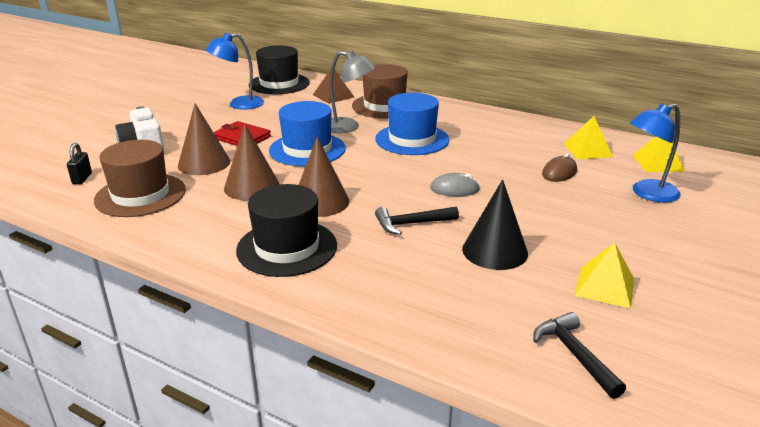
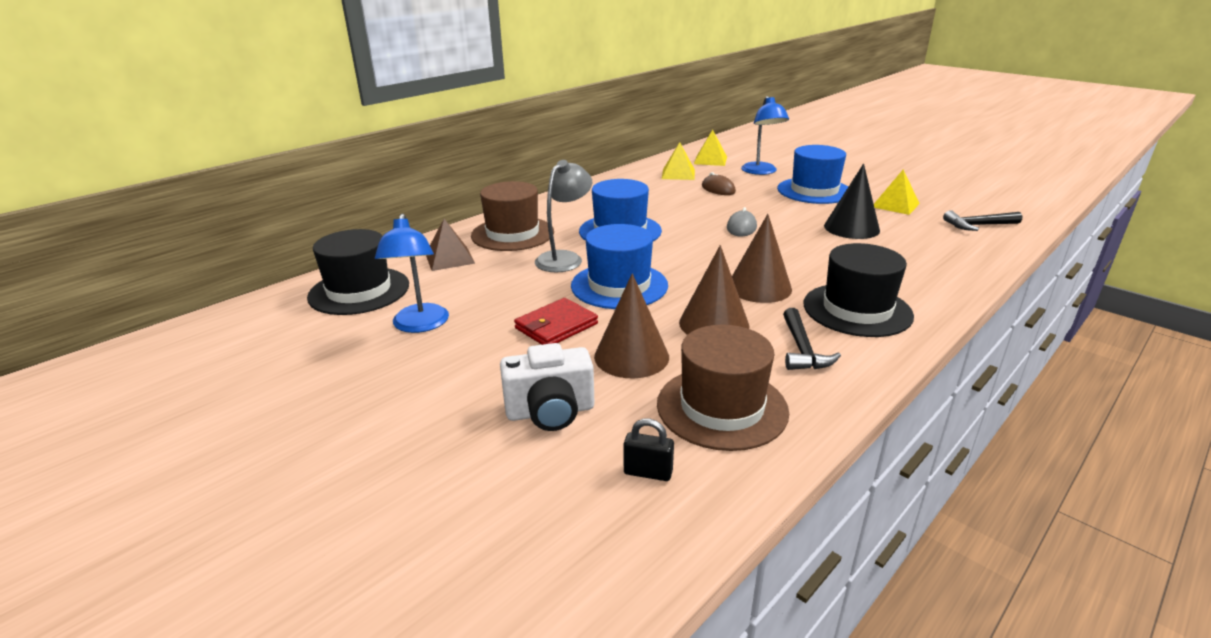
camera: 75 degrees left, 0 degrees up
black hammer [375,206,459,235] -> black hammer moved to [783,308,841,370]
none -> blue hat [777,145,848,204]

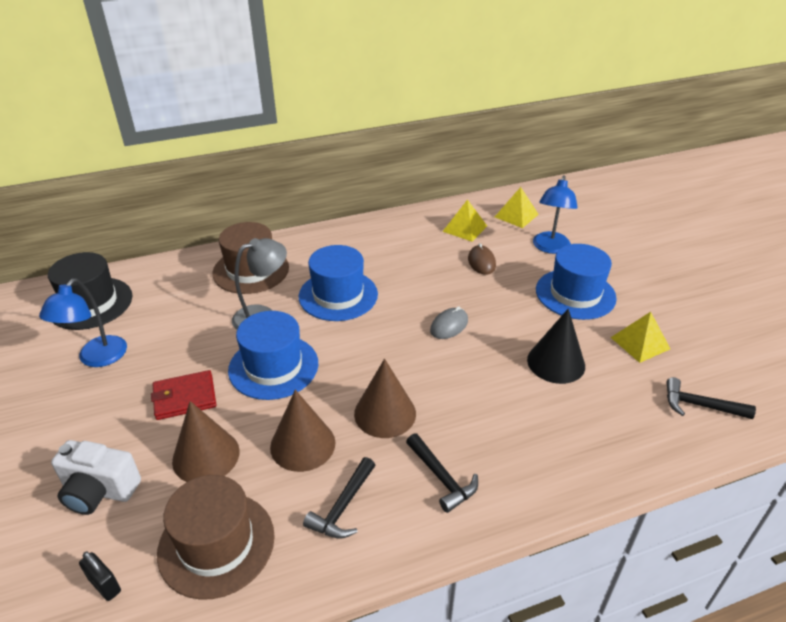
camera: 25 degrees right, 10 degrees up
brown pyramid [426,219,475,271] -> none
black hat [803,243,914,337] -> black hammer [406,433,478,513]

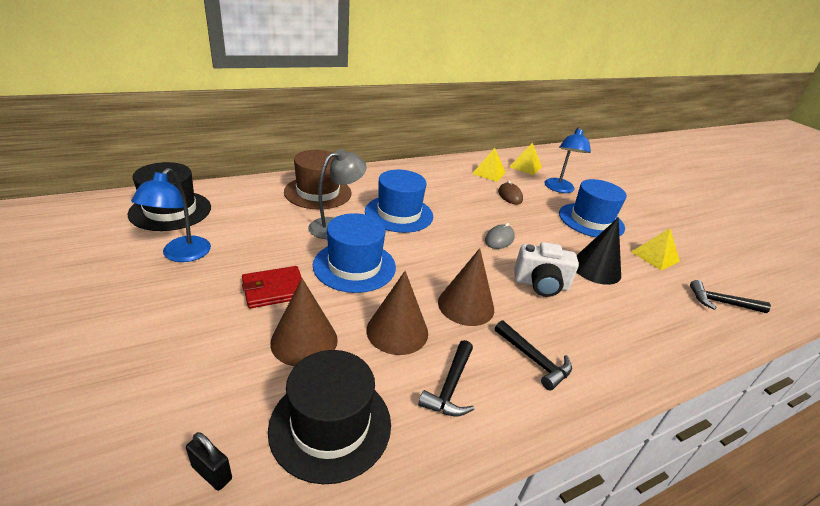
camera: 10 degrees left, 5 degrees down
white camera [51,440,141,515] -> white camera moved to [514,242,579,297]
brown hat [157,475,275,600] -> black hat [268,350,391,484]

